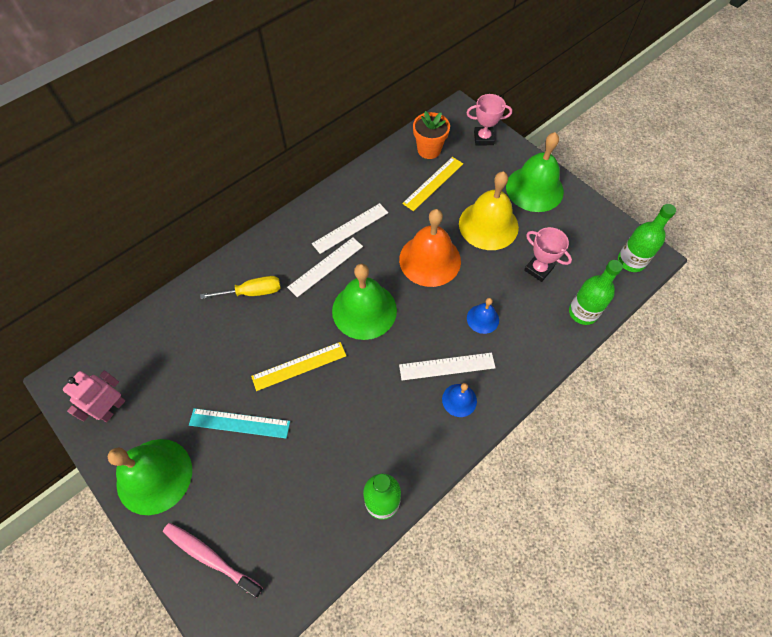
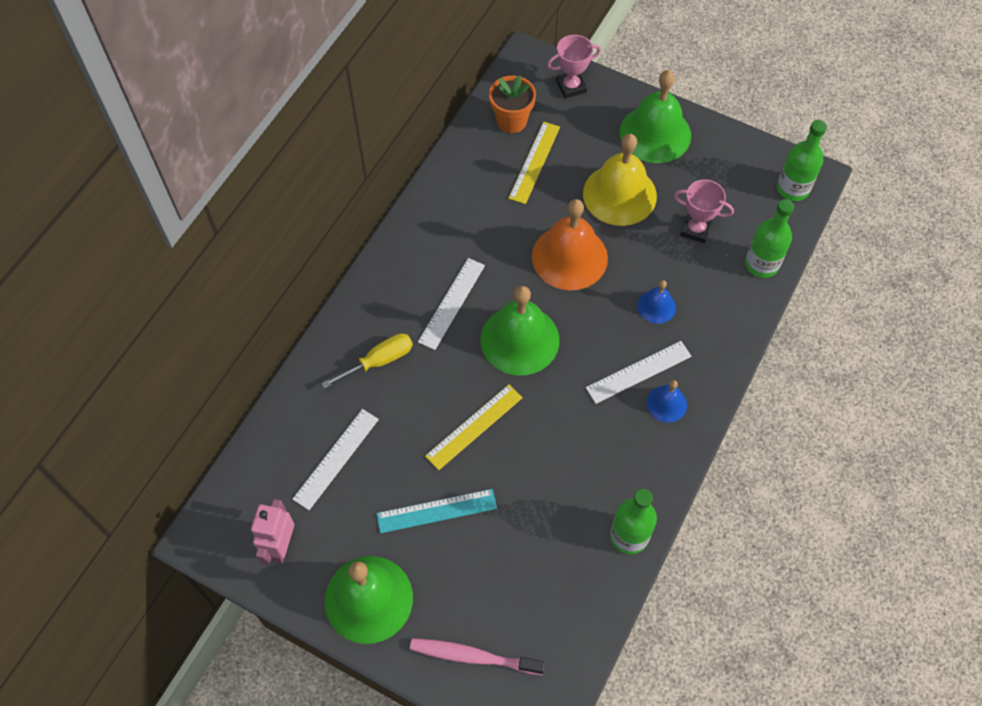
camera: 20 degrees left, 0 degrees up
white ruler [312,203,388,254] -> white ruler moved to [292,409,379,510]

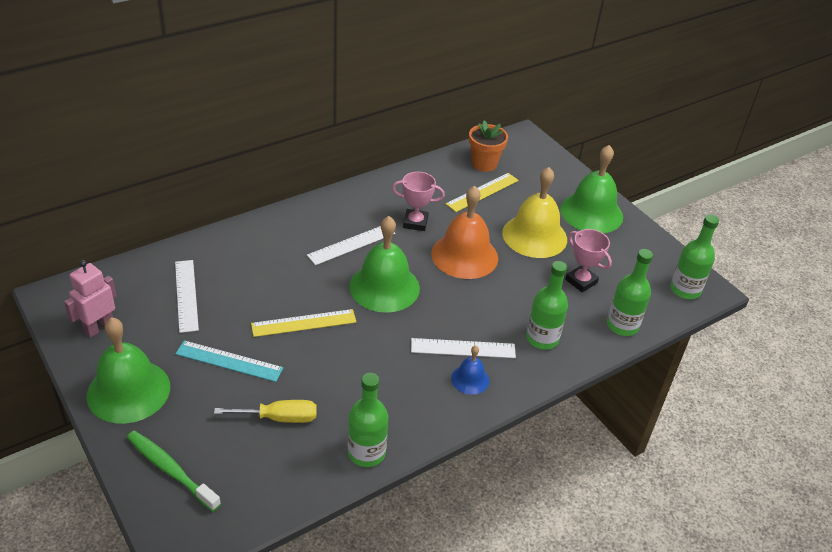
camera: 25 degrees right, 20 degrees down
white ruler [292,409,379,510] -> white ruler turned 75 degrees counterclockwise [175,260,199,333]
yellow screwdriver [321,333,413,389] -> yellow screwdriver moved to [214,400,317,423]
pink toothbrush [410,638,545,675] -> green toothbrush [127,431,221,512]
pink trophy [547,35,601,99] -> pink trophy moved to [392,172,445,231]
blue bell [637,280,676,324] -> none
none -> green bottle [526,261,568,350]

